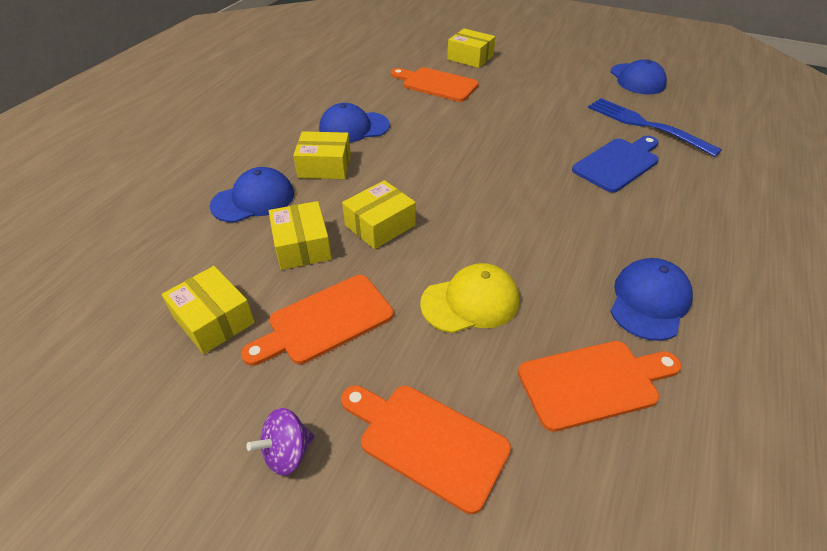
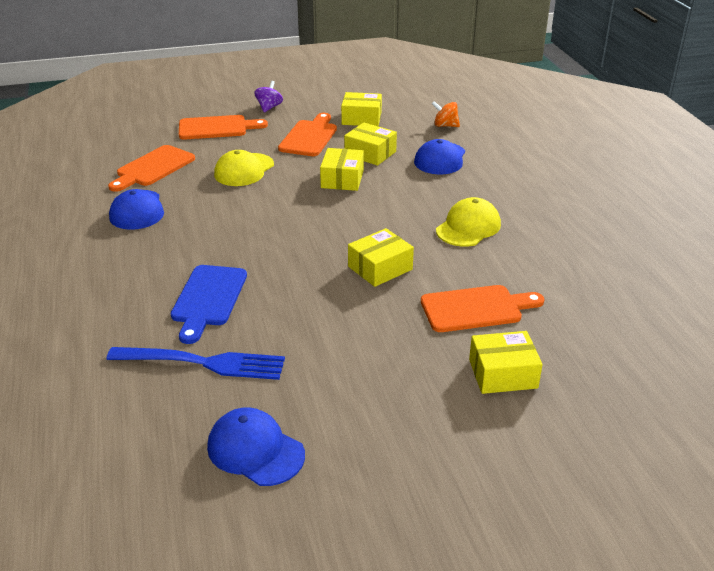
camera: 140 degrees right, 10 degrees down
yellow box [293,131,351,179] -> yellow box moved to [348,228,414,287]
blue cap [319,103,390,143] -> yellow cap [436,197,501,247]
none -> orange spinning top [432,101,460,127]

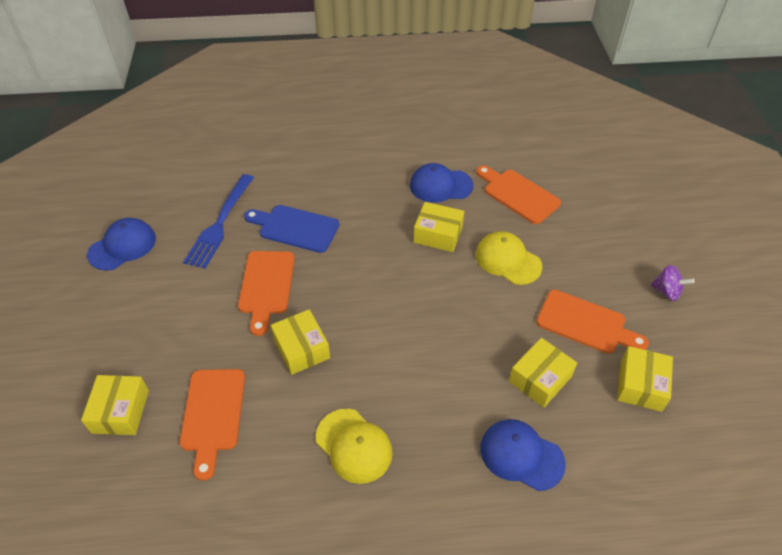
camera: 100 degrees right, 15 degrees up
orange cutting board [179,115,268,139] -> orange cutting board moved to [238,251,295,336]
yellow box [320,148,364,191] -> yellow box moved to [413,202,464,252]
orange spinning top [432,101,460,127] -> none

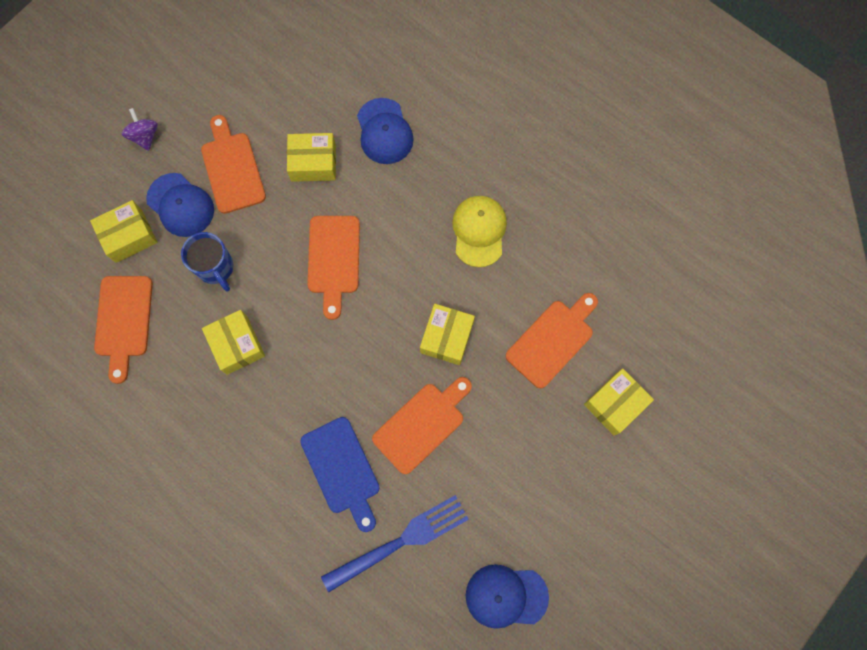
camera: 135 degrees left, 25 degrees up
blue cap [410,163,473,203] -> blue cap moved to [146,173,214,237]
yellow cap [476,231,543,285] -> blue mug [181,232,233,291]
yellow box [617,346,673,412] -> yellow box moved to [90,200,158,263]
none -> orange cutting board [307,216,360,320]

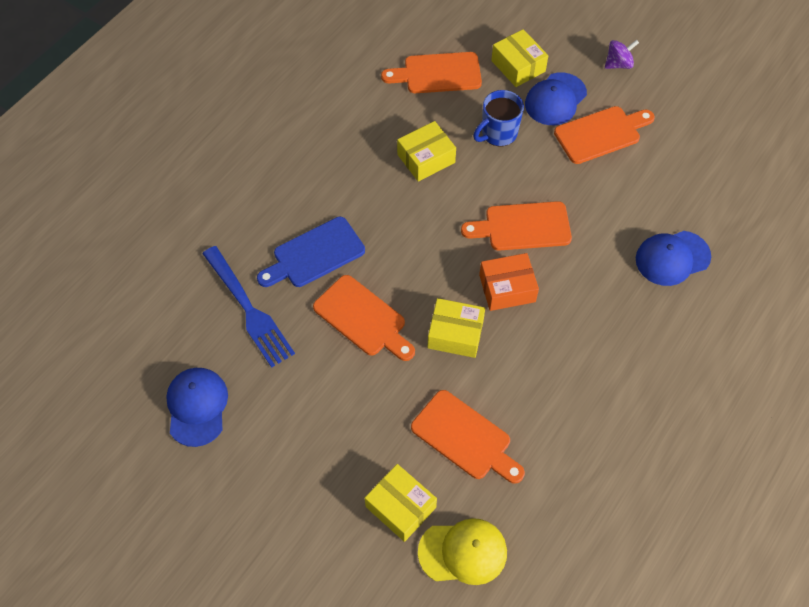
camera: 85 degrees right, 15 degrees down
yellow box [287,133,336,182] -> none
yellow cap [452,196,507,267] -> yellow cap moved to [418,518,507,585]
none -> orange box [479,253,539,311]

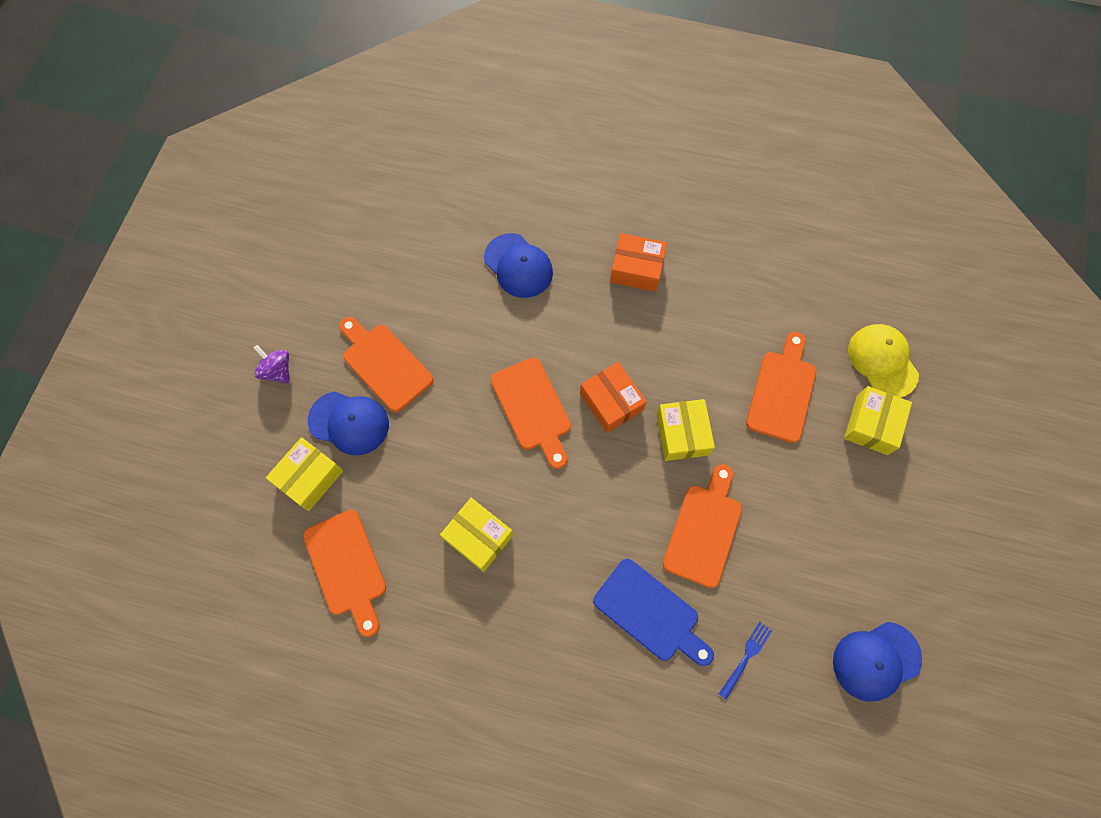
camera: 110 degrees left, 10 degrees up
blue fork [202,246,295,368] -> blue fork [719,622,772,700], size x0.48
blue mug [473,90,524,146] -> none
none -> orange box [610,233,667,292]

